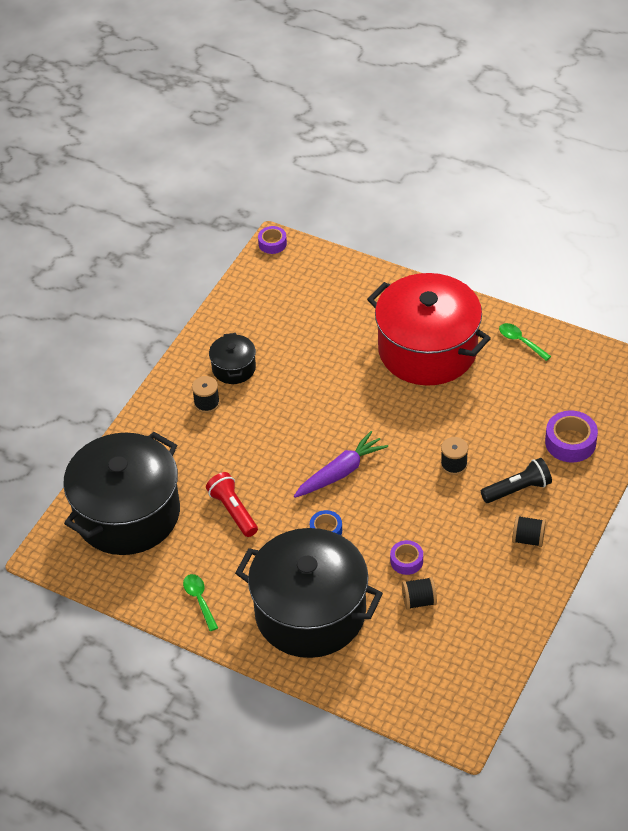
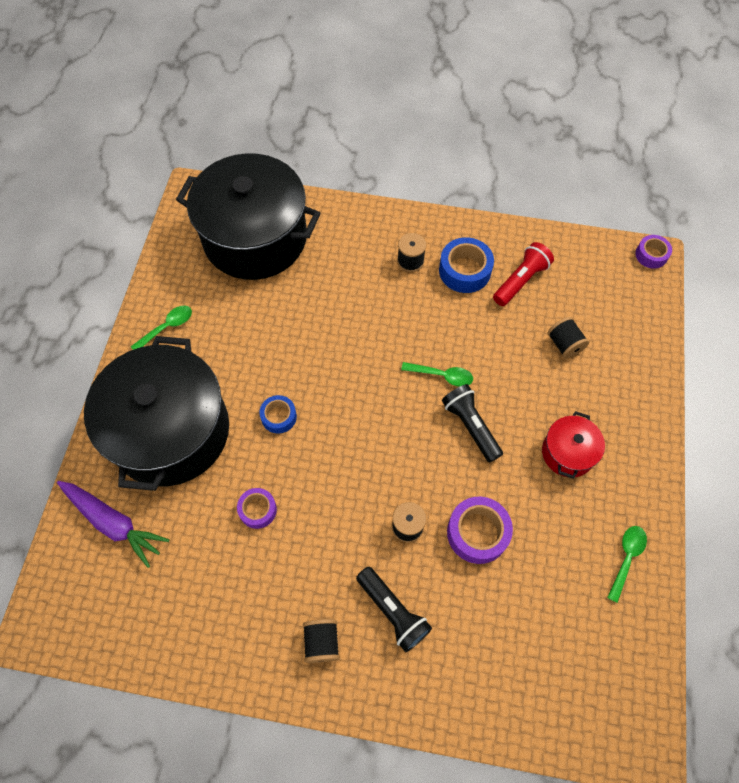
camera: 70 degrees right, 15 degrees up
red flashlight [206,472,258,537] -> red flashlight moved to [493,242,554,306]
black pot [209,333,256,384] -> blue tape [439,237,494,293]
purple carrot [294,431,388,498] -> purple carrot moved to [57,481,170,568]
red pot [367,273,491,386] -> red pot [542,411,605,479], size x0.44
black spool [402,577,437,610] -> black spool moved to [547,317,589,359]
purple tape [545,410,598,463] -> purple tape moved to [447,497,513,564]
none -> green spoon [401,362,473,387]
none -> black flashlight [442,384,503,463]

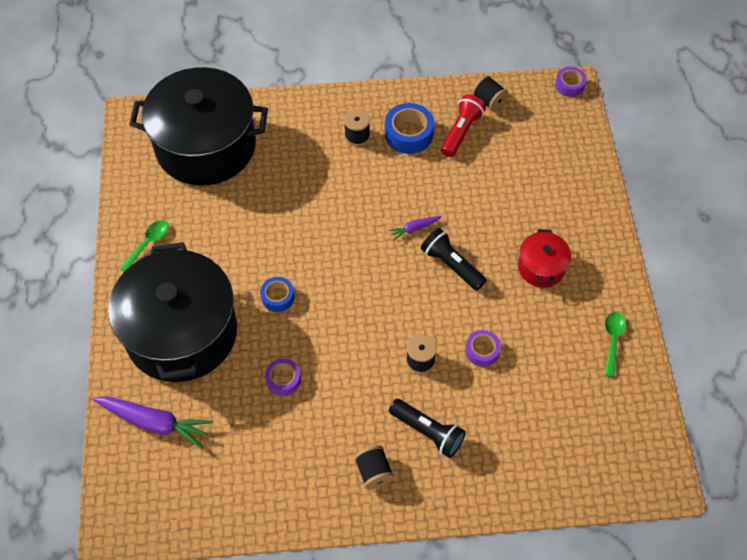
camera: 15 degrees left, 5 degrees down
green spoon [401,362,473,387] -> purple carrot [388,216,442,240]
purple tape [447,497,513,564] -> purple tape [465,330,501,367], size x0.62
black spool [547,317,589,359] -> black spool moved to [472,75,509,111]

